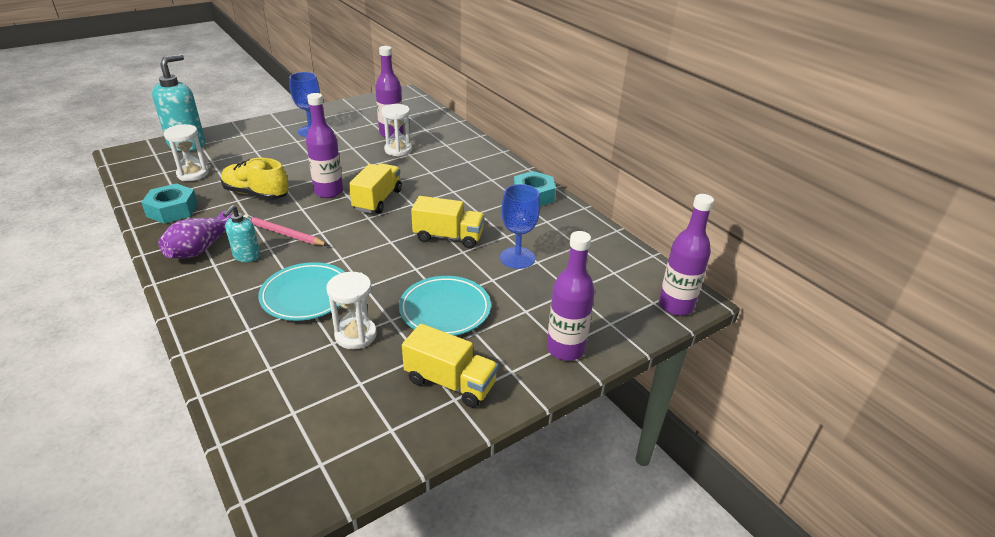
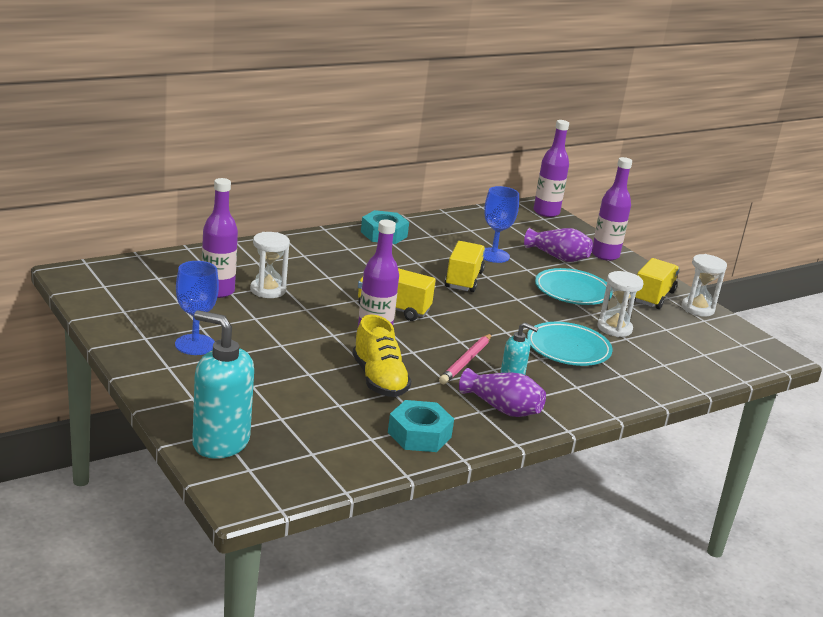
camera: 90 degrees left, 10 degrees down
white hourglass [164,124,209,181] -> white hourglass moved to [681,254,727,317]
yellow shoe [221,158,289,200] -> yellow shoe turned 45 degrees counterclockwise [353,315,412,397]
none -> purple vase [524,228,593,262]

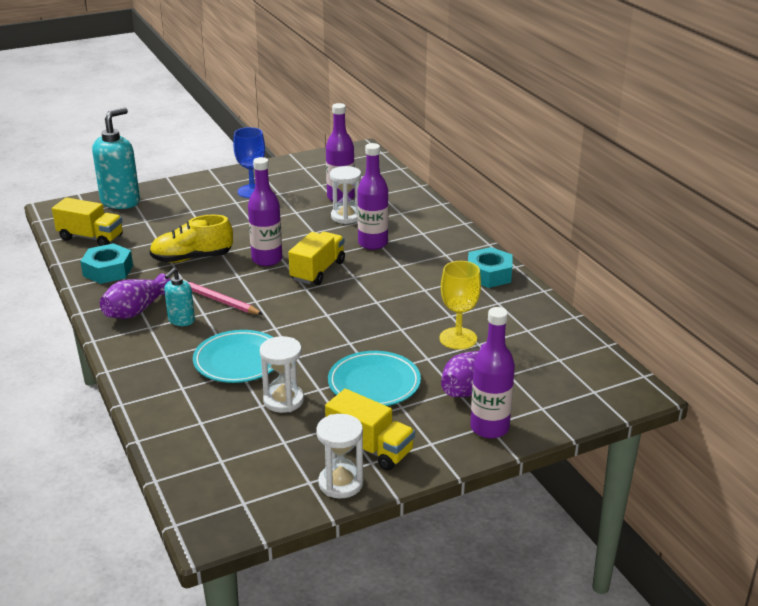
camera: 100 degrees right, 5 degrees up
yellow truck [444,241,485,292] -> yellow truck moved to [52,197,123,246]
blue goblet [483,186,519,263] -> yellow goblet [439,261,481,350]
purple bottle [533,120,569,217] -> purple bottle moved to [357,143,388,250]

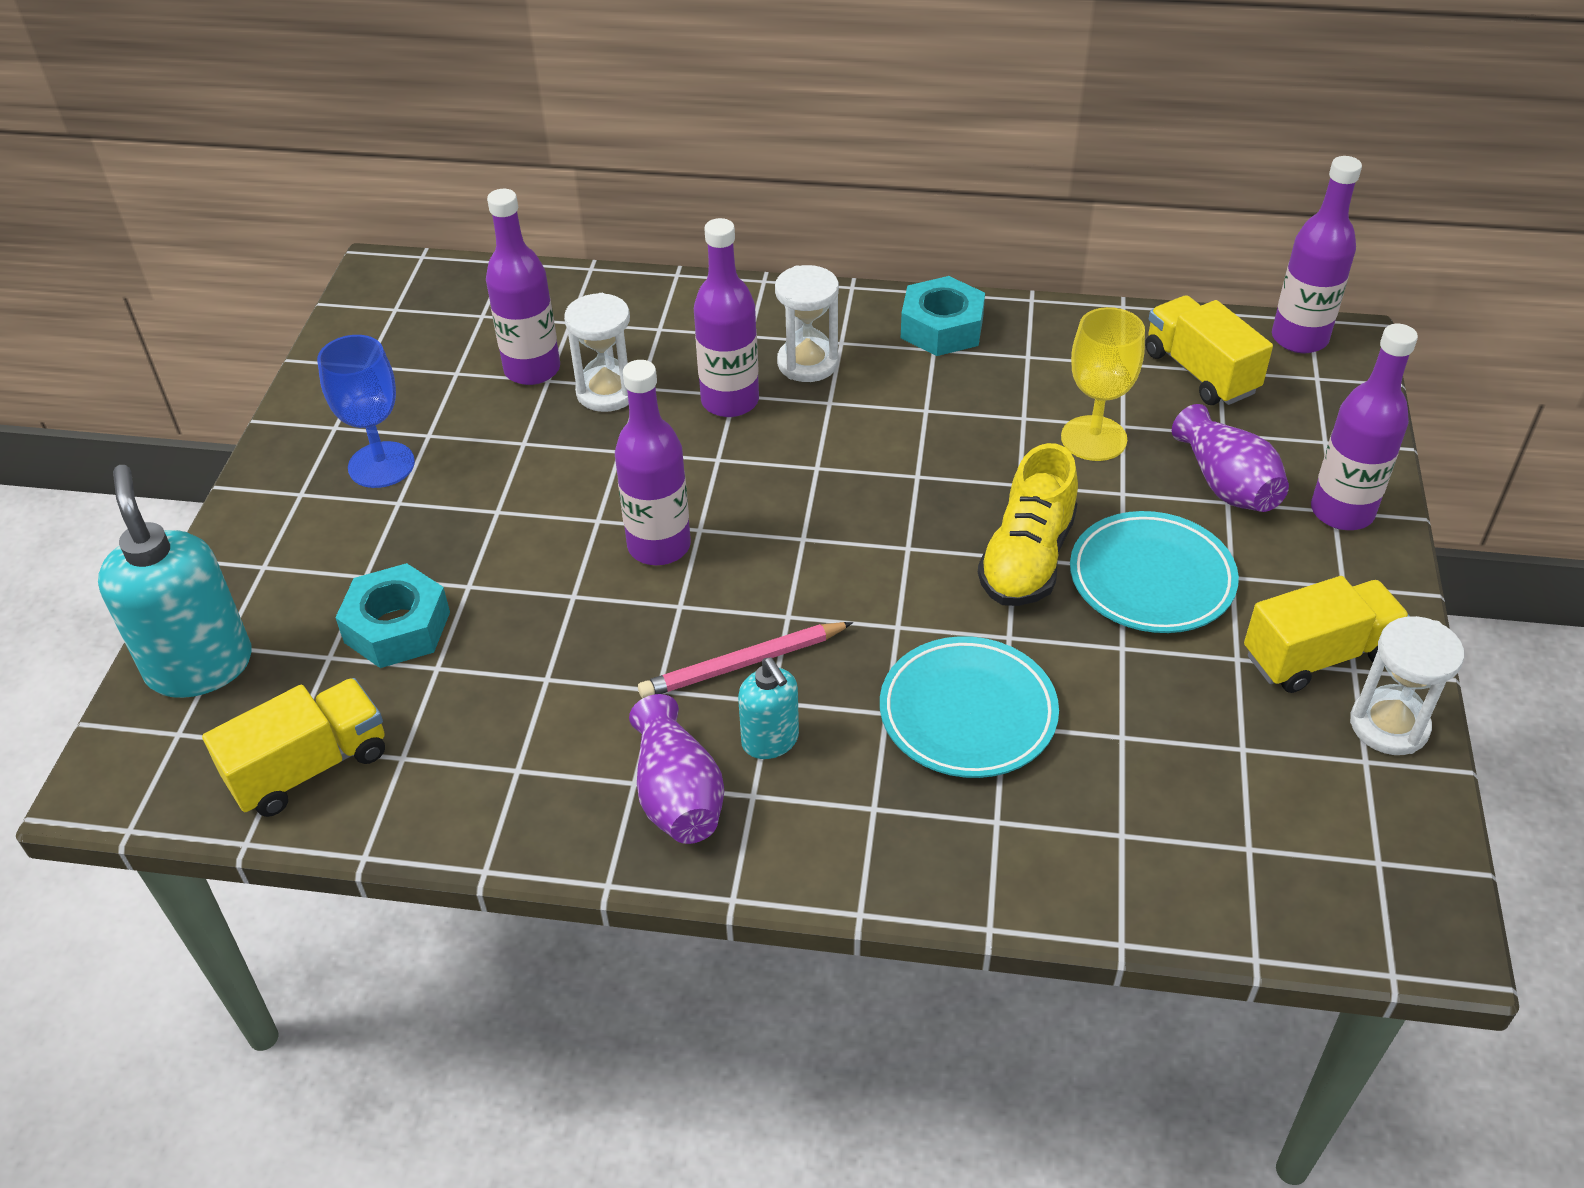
camera: 55 degrees left, 15 degrees up
turquoise nut [80,243,133,284] -> turquoise nut moved to [335,563,450,668]
yellow shoe [149,215,233,263] -> yellow shoe moved to [978,443,1078,606]
white hourglass [260,336,304,413] -> white hourglass moved to [775,265,839,382]
yellow truck [288,232,345,285] -> yellow truck moved to [1145,295,1273,405]
none -> purple bottle [1272,156,1362,353]

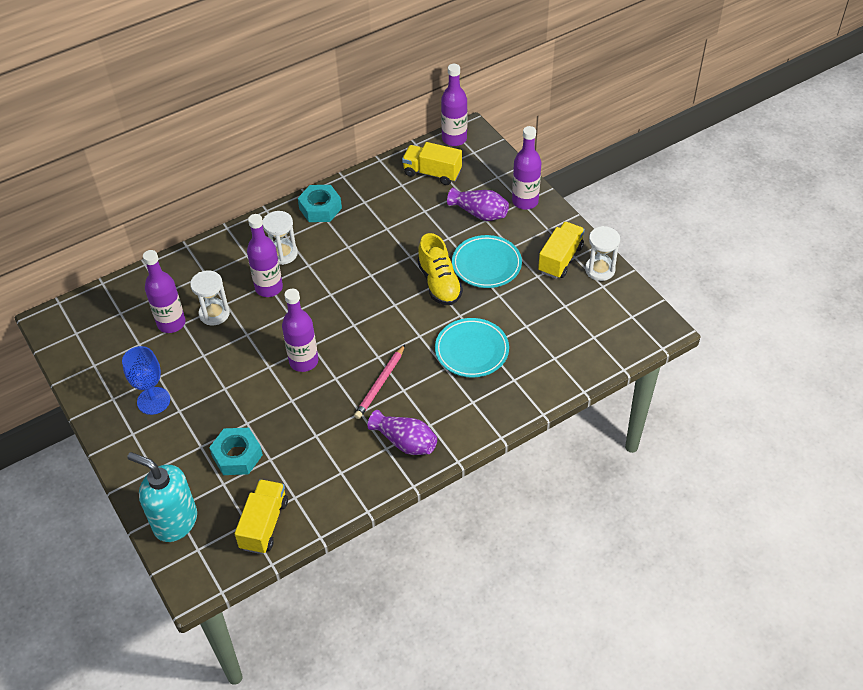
camera: 40 degrees left, 5 degrees up
turquoise soap dispenser [738,657,799,759] -> none
yellow goblet [1061,307,1145,461] -> none

